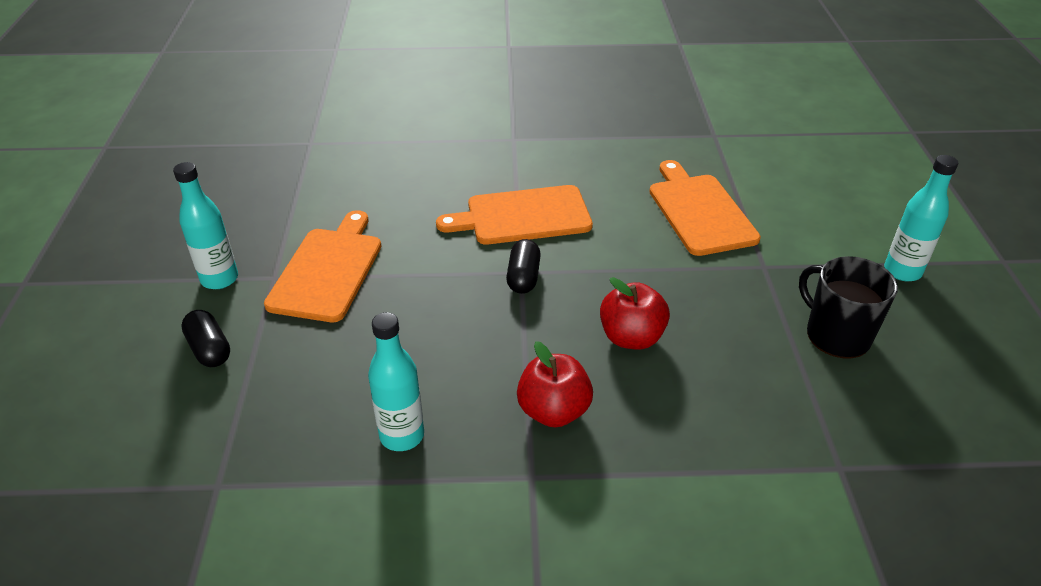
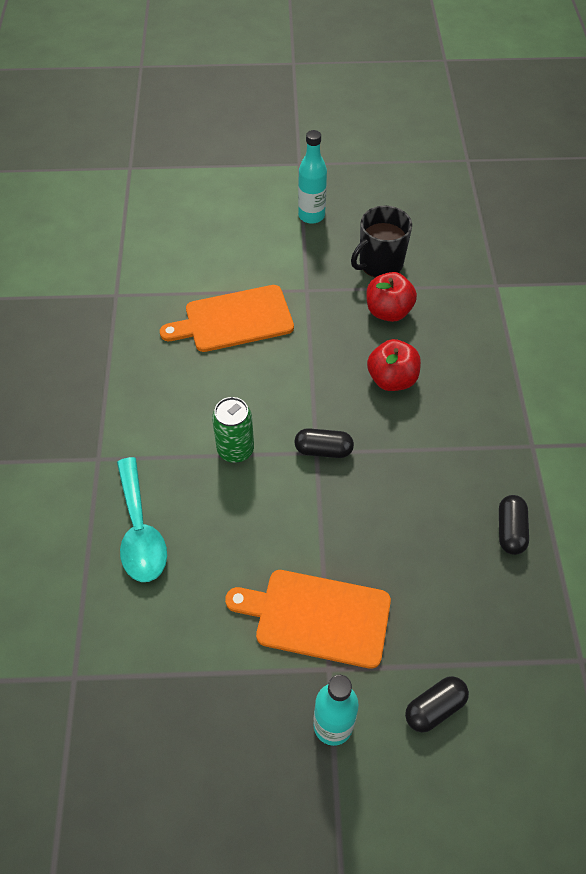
camera: 90 degrees left, 15 degrees up
turquoise bottle [368,312,424,451] -> black capsule [499,495,529,555]
orange cutting board [436,185,593,245] -> green can [212,397,254,463]
red apple [517,341,593,428] -> red apple moved to [366,272,417,322]
none -> turquoise spoon [117,457,167,582]

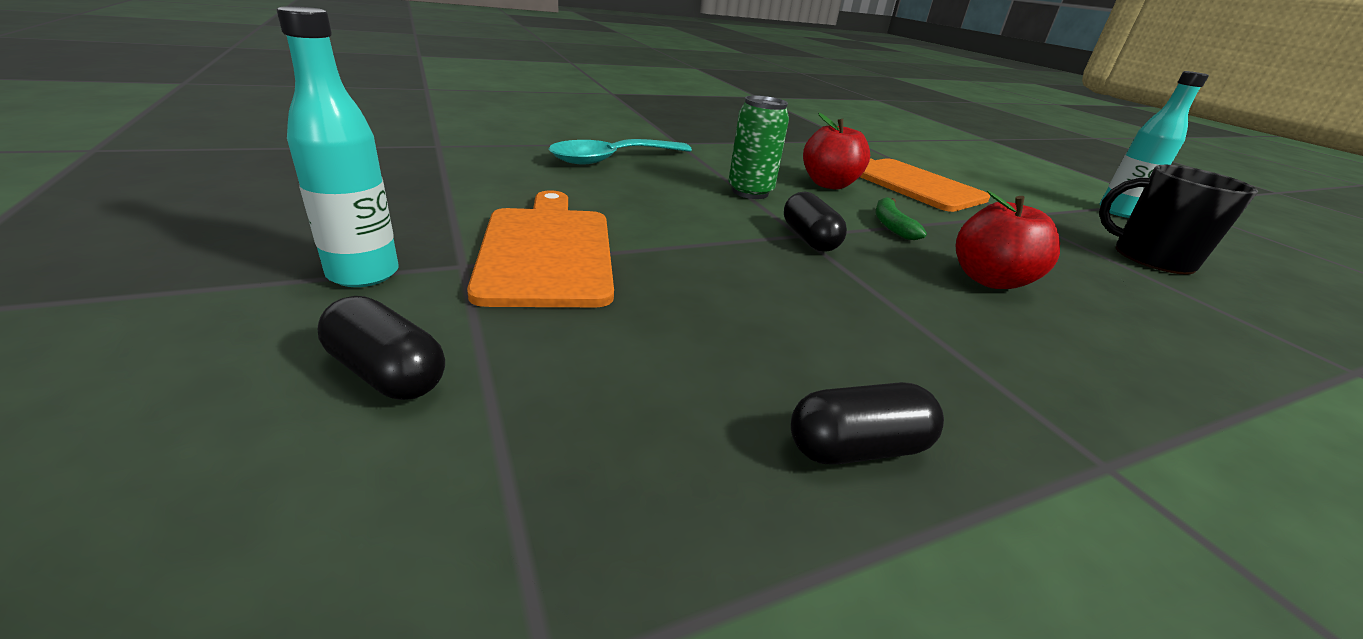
camera: 65 degrees right, 25 degrees down
red apple [366,272,417,322] -> red apple moved to [803,113,870,190]
none -> green banana [875,197,927,240]

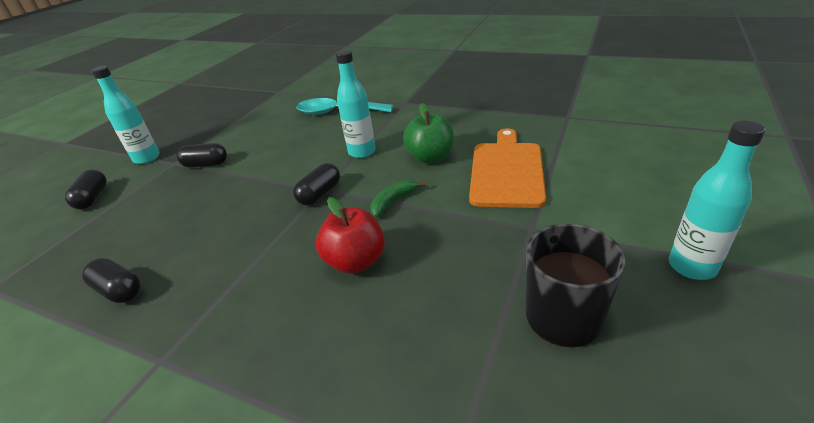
camera: 55 degrees right, 5 degrees up
orange cutting board [467,191,614,307] -> black capsule [177,143,227,168]
green can [729,95,789,199] -> turquoise bottle [335,50,376,158]
red apple [803,113,870,190] -> green apple [403,103,454,163]

